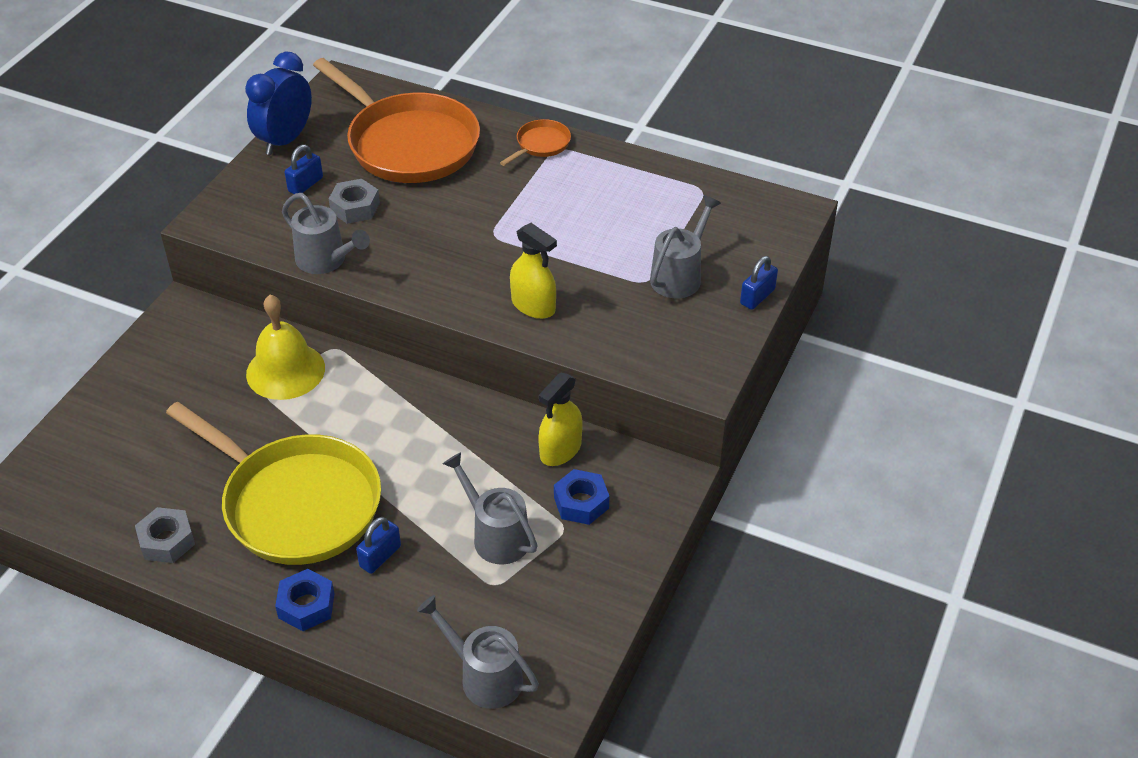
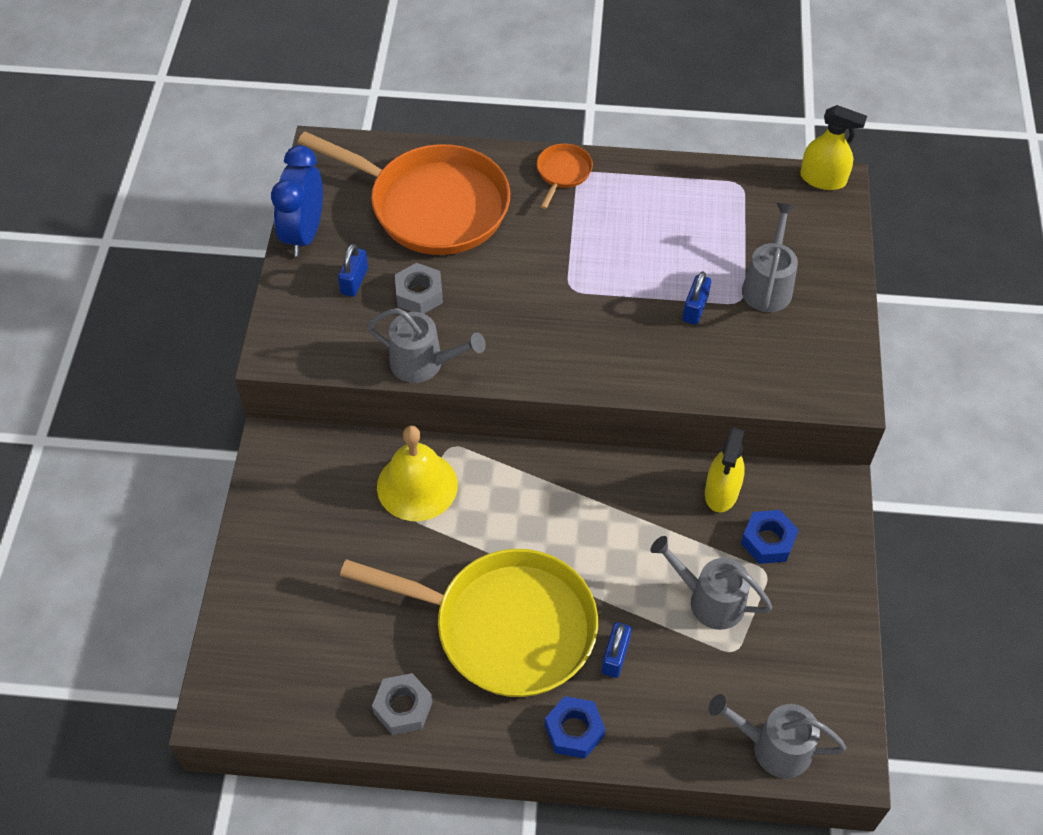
camera: 20 degrees left, 10 degrees up
yellow spray bottle [510,223,557,319] -> yellow spray bottle moved to [800,105,867,190]
blue padlock [740,256,778,310] -> blue padlock moved to [683,271,711,325]

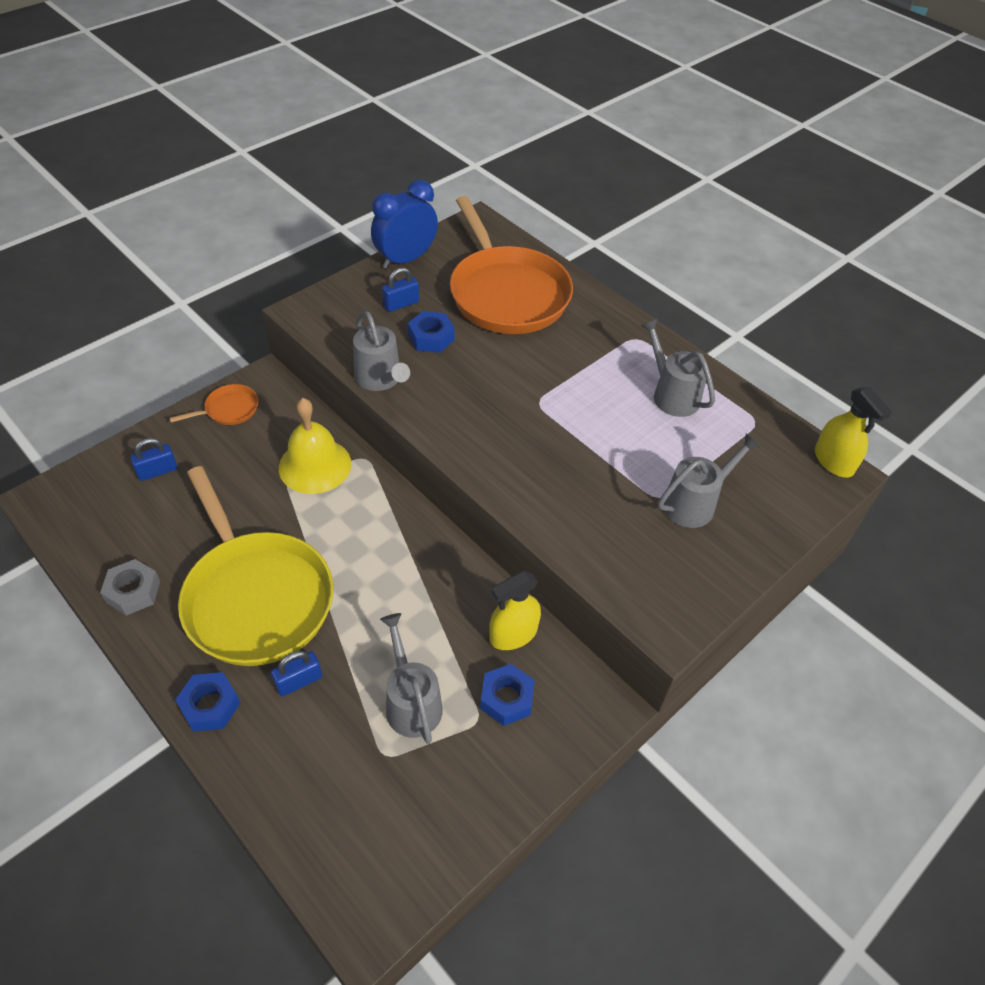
camera: 40 degrees right, 5 degrees down
grey nut [395,263,443,314] -> blue nut [408,311,454,353]
orange pan [537,144,593,209] -> orange pan moved to [169,384,258,425]
blue padlock [683,271,711,325] -> blue padlock moved to [130,438,178,481]
grey watering can [708,694,846,778] -> grey watering can moved to [640,318,715,417]

